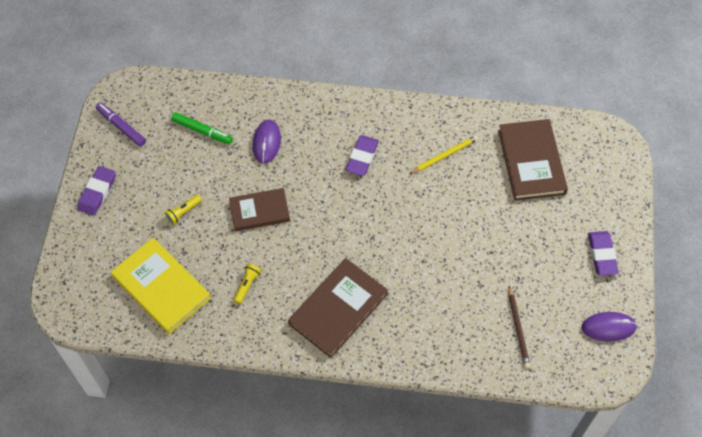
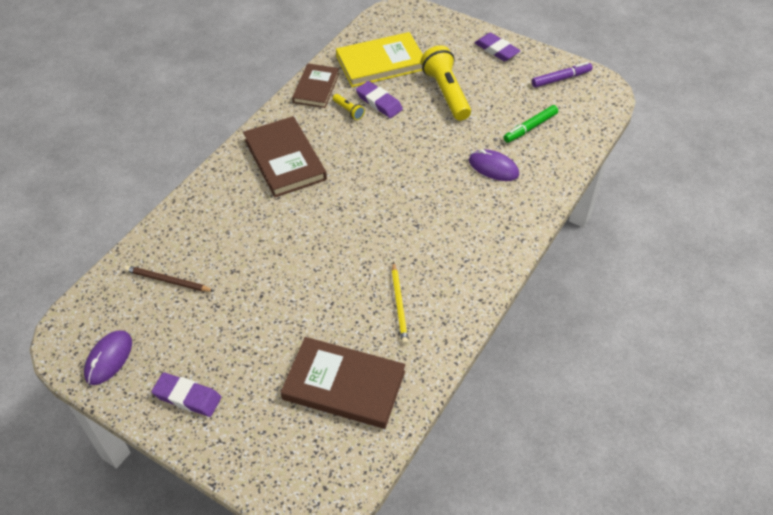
camera: 115 degrees right, 10 degrees down
yellow flashlight [164,195,202,225] -> yellow flashlight [421,45,471,121], size x2.20
brown book [229,188,290,231] -> brown book moved to [292,63,339,108]
purple eraser [346,135,379,176] -> purple eraser moved to [356,81,403,118]

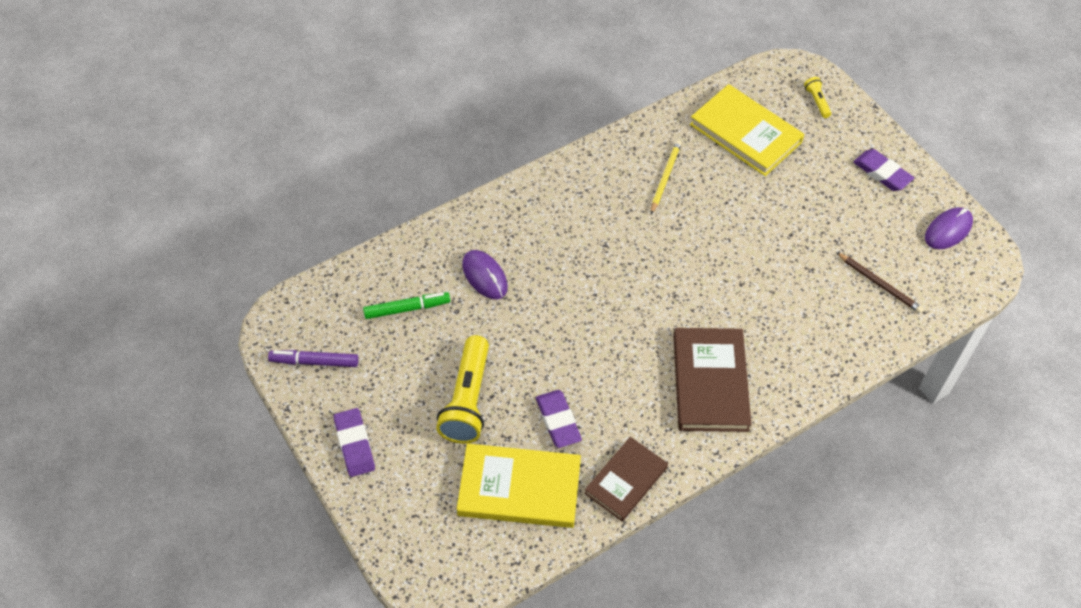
camera: 155 degrees left, 5 degrees up
brown book [281,337,405,429] -> yellow book [690,84,804,176]
yellow flashlight [333,94,365,120] -> yellow flashlight moved to [804,77,831,118]

